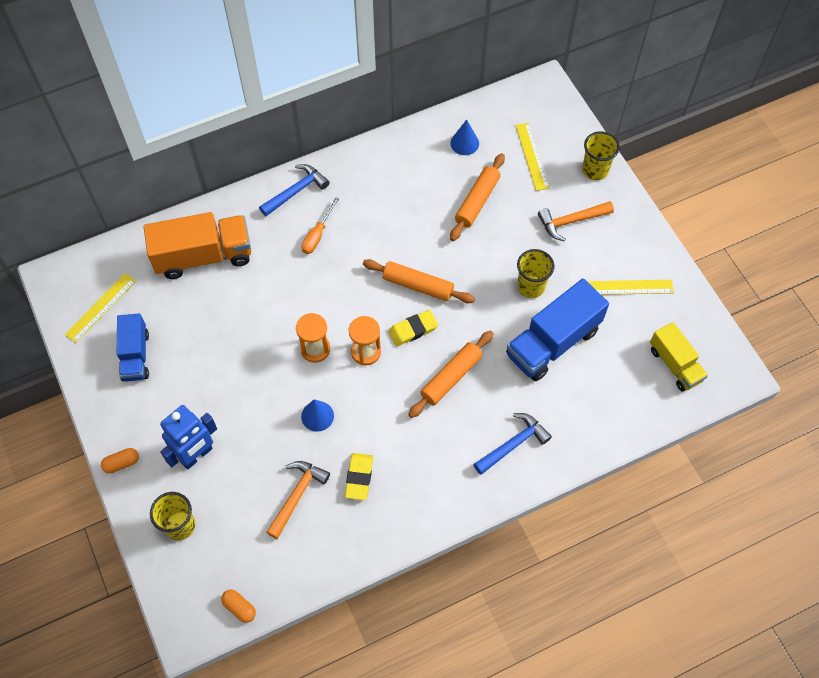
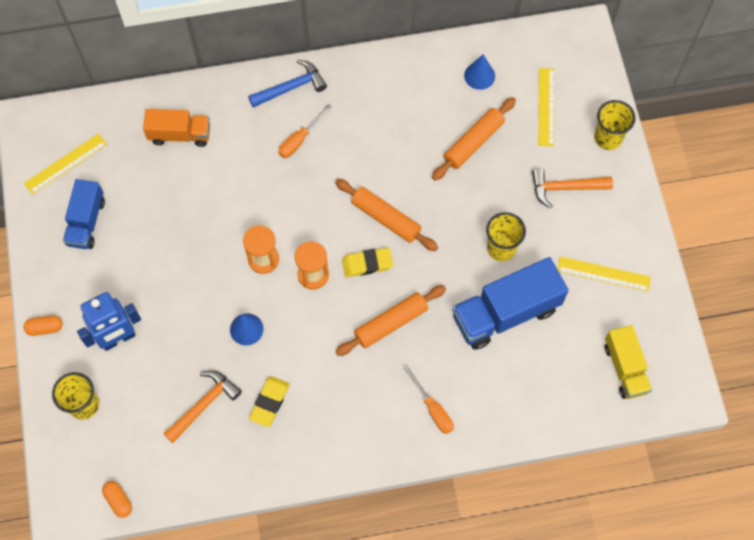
camera: 15 degrees right, 5 degrees up
orange truck [144,212,251,279] -> orange truck [143,109,210,147], size x0.62
blue hammer [473,413,552,475] -> orange screwdriver [403,365,454,434]

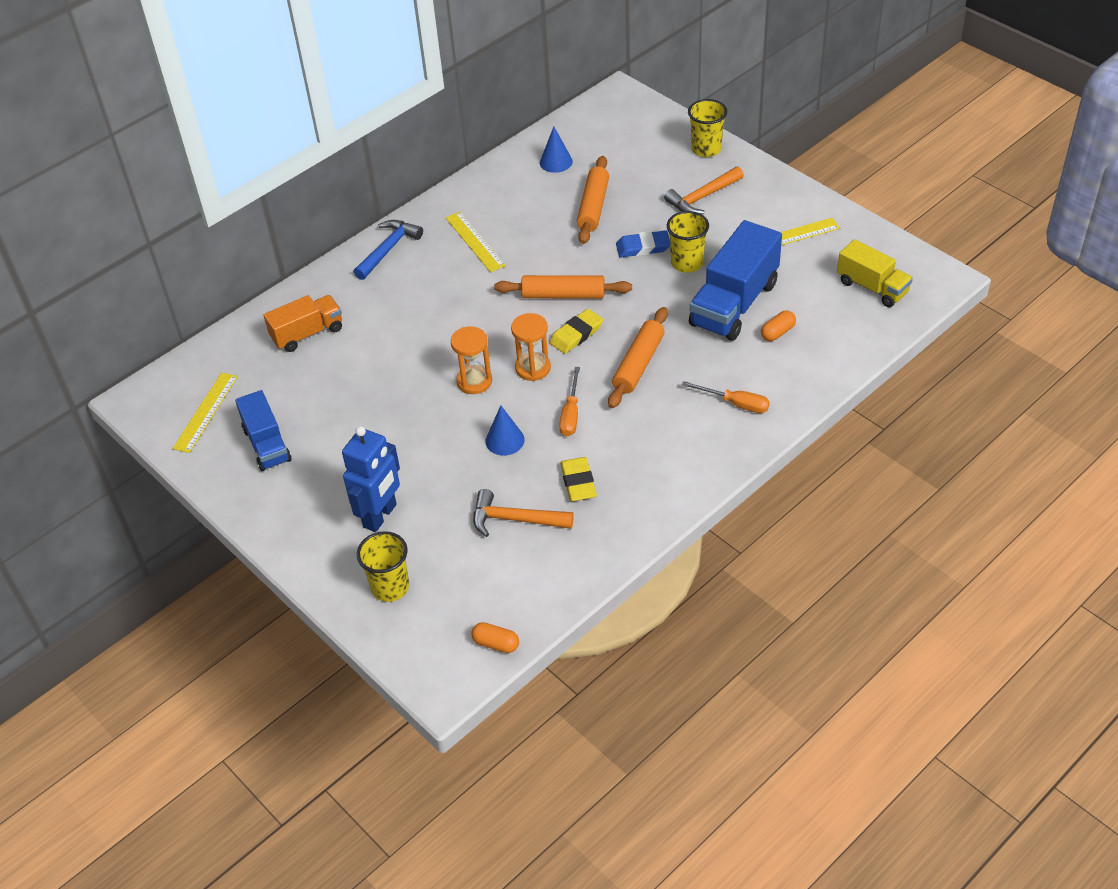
camera: 30 degrees left, 20 degrees down
orange capsule [23,315,63,336] -> orange capsule moved to [761,310,796,341]
orange hammer [164,370,242,443] -> orange hammer turned 90 degrees counterclockwise [473,489,574,537]
orange screwdriver [278,104,332,158] -> orange screwdriver moved to [559,367,580,436]
yellow ruler [538,68,554,147] -> yellow ruler moved to [445,212,506,272]
none -> blue eraser [616,230,670,258]

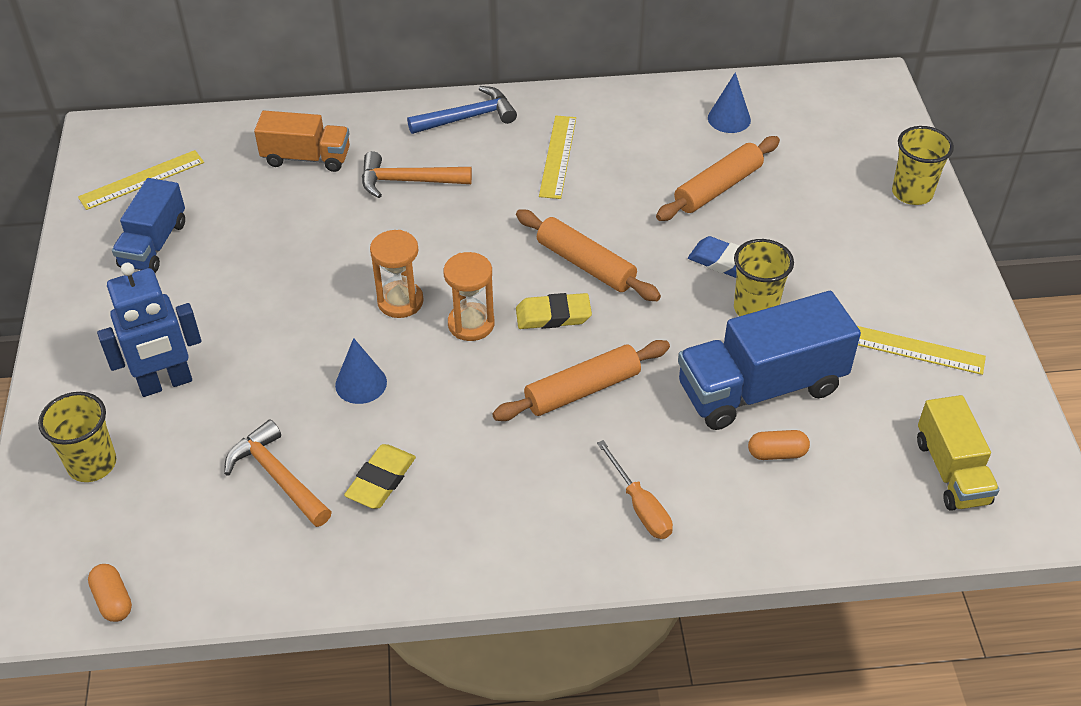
camera: 35 degrees right, 0 degrees up
orange screwdriver [559,367,580,436] -> none
orange hammer [664,167,744,214] -> orange hammer moved to [362,151,472,198]

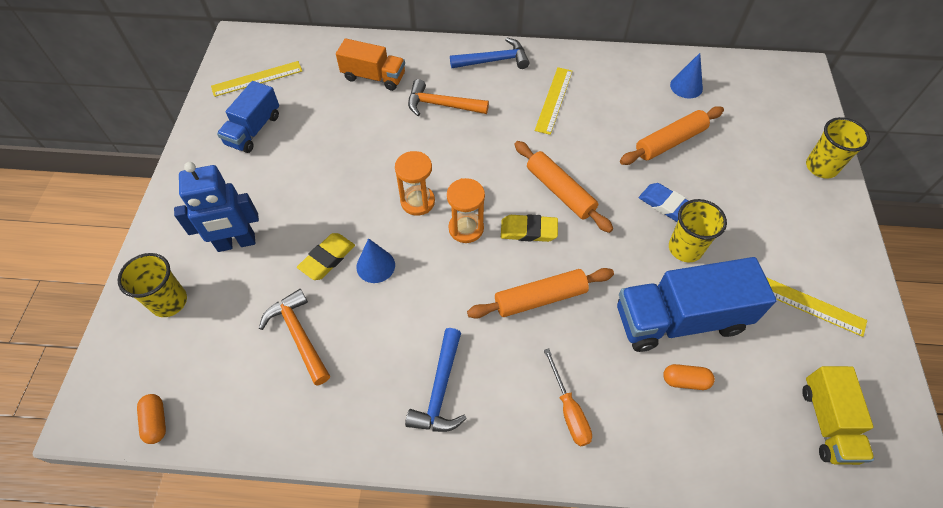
camera: 10 degrees right, 10 degrees up
yellow eraser [344,444,416,509] -> yellow eraser moved to [297,233,355,280]
none -> blue hammer [405,328,467,432]

